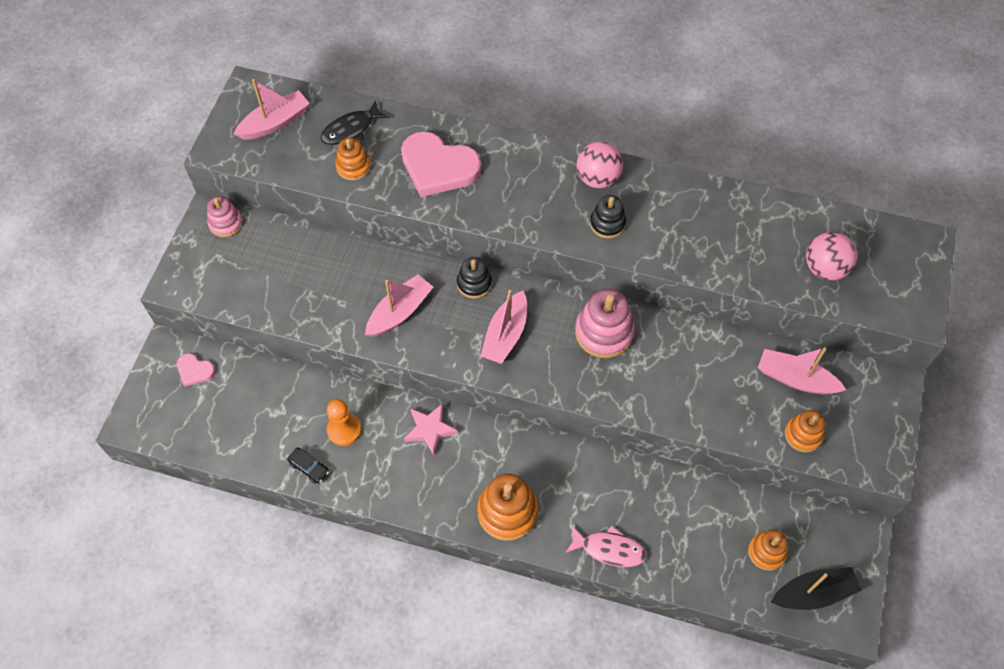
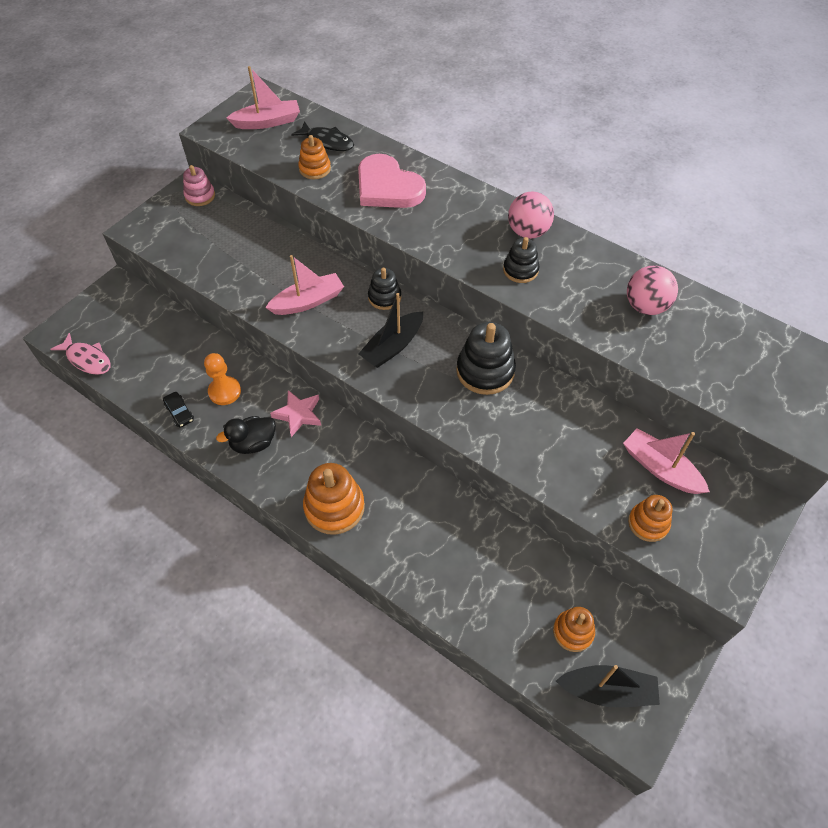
camera: 20 degrees right, 5 degrees down
pink heart [177,353,215,386] -> none
black fish [320,101,390,145] -> black fish turned 135 degrees counterclockwise [291,121,354,151]
pink boat [480,290,527,364] -> black boat [358,293,423,368]
pink fish [565,525,647,567] -> pink fish moved to [50,333,111,375]
pink stacking toy [575,289,635,358] -> black stacking toy [456,322,516,395]
pink ball [806,232,857,281] -> pink ball moved to [627,266,678,315]
none -> black duck [216,416,276,454]

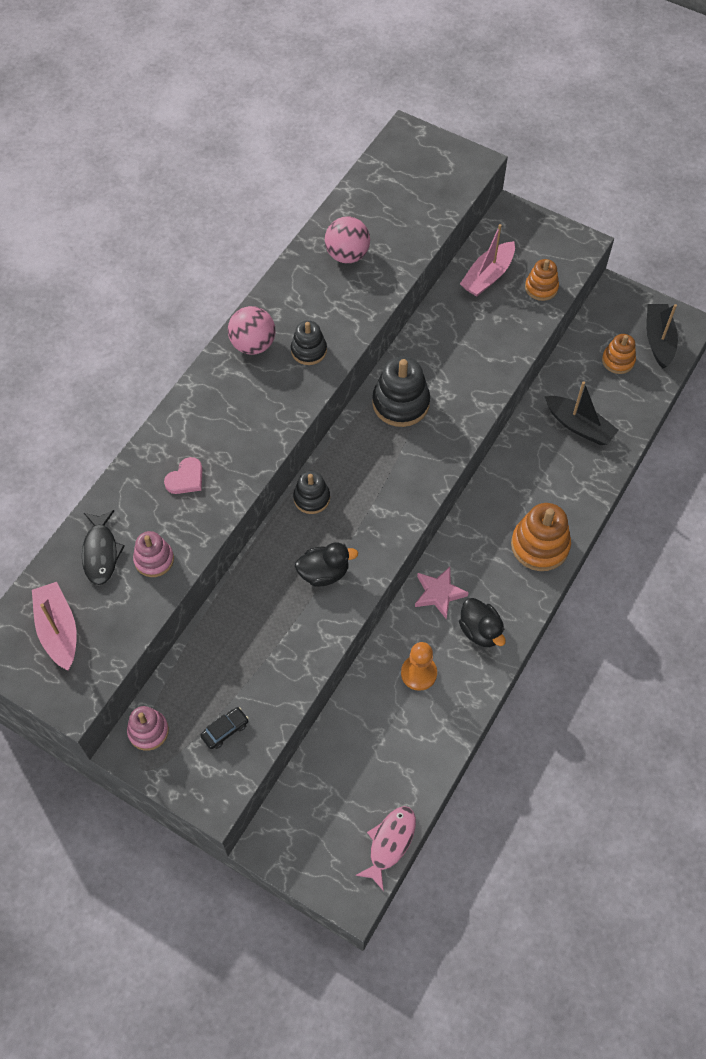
camera: 95 degrees left, 5 degrees up
black car [163,392,194,428] -> black car moved to [200,707,249,749]
pink boat [265,255,344,315] -> black duck [295,542,358,587]
black fish [291,121,354,151] -> black fish turned 150 degrees clockwise [82,510,125,585]
orange stacking toy [298,135,331,179] -> pink stacking toy [133,531,174,577]
pink heart [358,154,426,208] -> pink heart [164,457,203,494], size x0.48
black boat [358,293,423,368] -> black boat moved to [544,381,619,445]

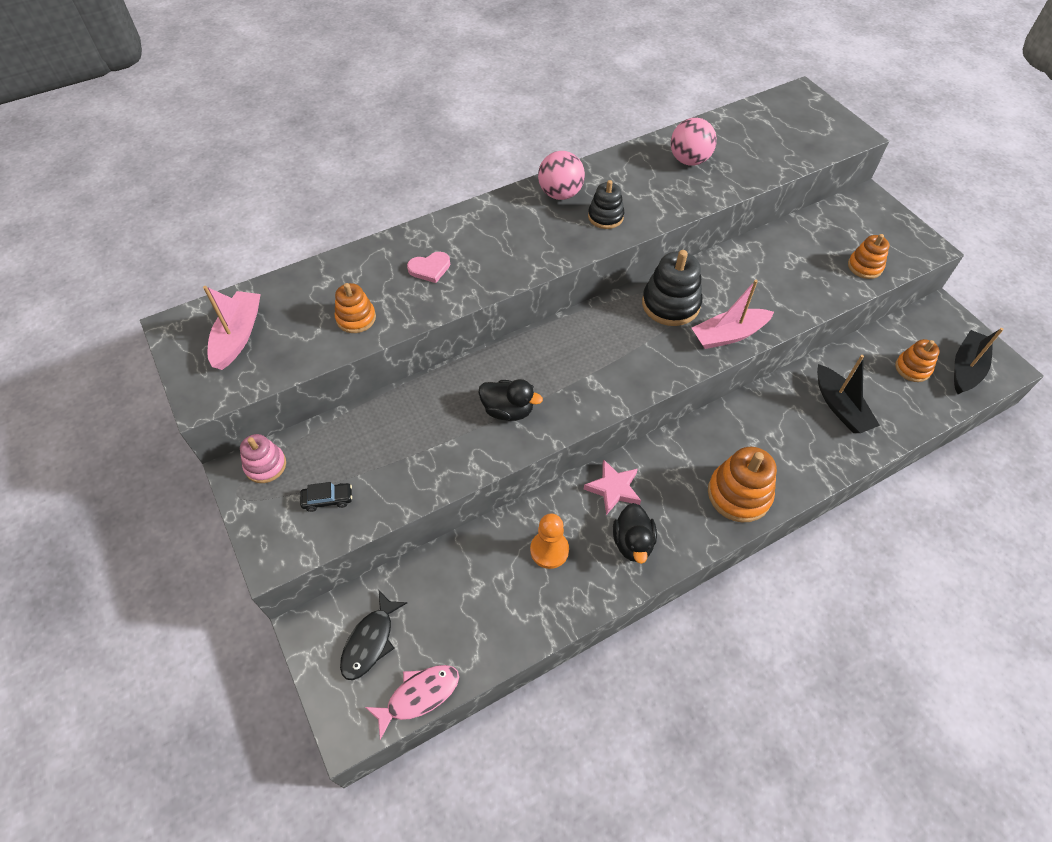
camera: 30 degrees right, 5 degrees down
black fish [82,510,125,585] -> black fish moved to [340,591,407,680]
pink stacking toy [133,531,174,577] -> orange stacking toy [335,283,376,333]
black stacking toy [293,471,330,514] -> none
pink boat [460,224,515,297] -> pink boat moved to [692,280,774,349]

